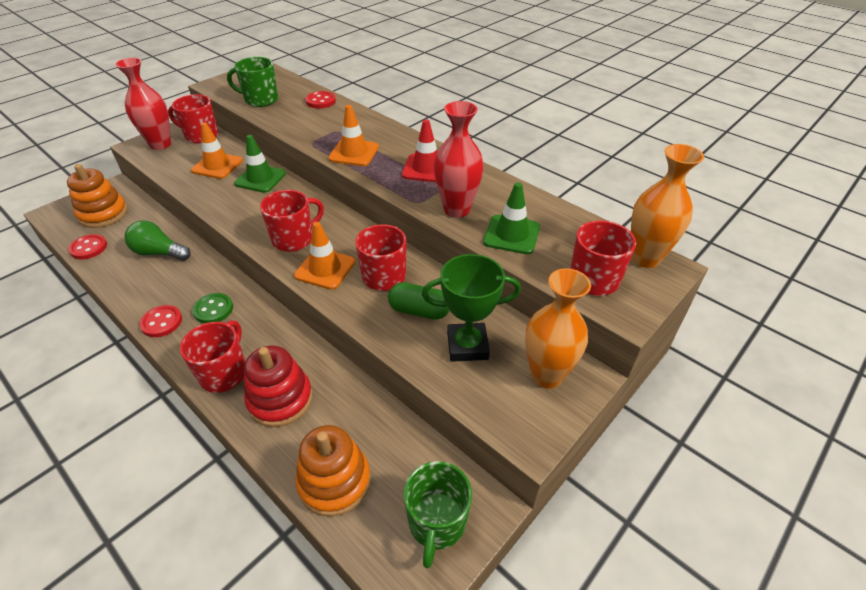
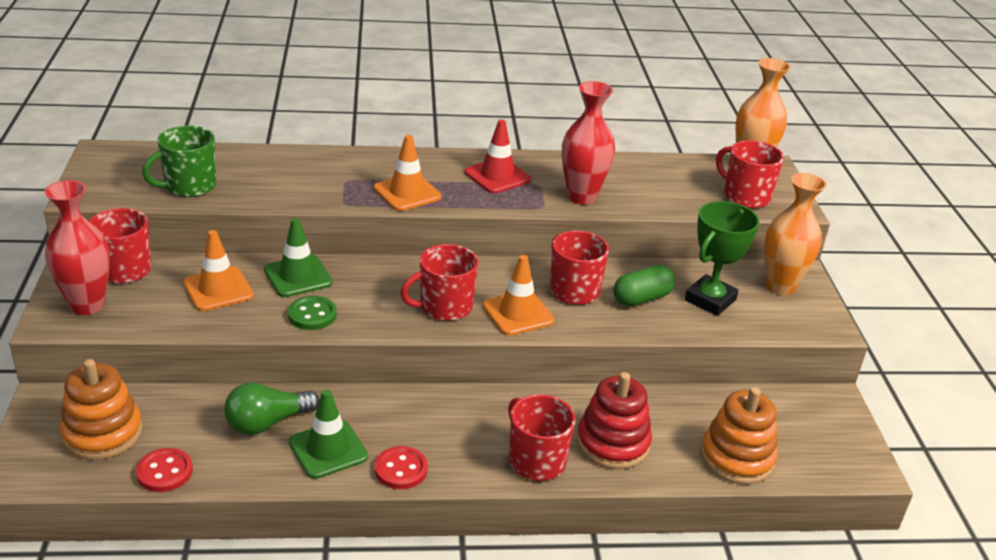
camera: 50 degrees left, 10 degrees down
green button [192,293,233,323] -> green button moved to [288,296,337,330]
red mug [260,190,324,252] -> red mug turned 120 degrees counterclockwise [400,244,478,321]
red button [305,91,336,108] -> none
green mug [403,461,472,568] -> none
green traffic cone [483,182,540,254] -> green traffic cone moved to [289,389,368,479]

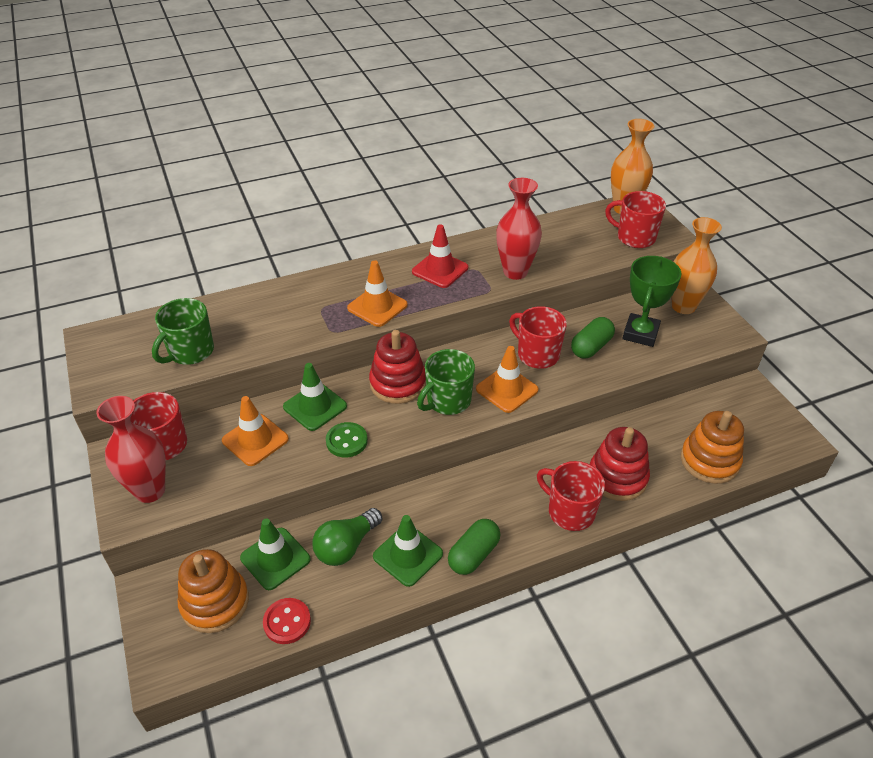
camera: 15 degrees left, 10 degrees up
red button [375,446,428,489] -> green capsule [448,519,500,575]
red mug [400,244,478,321] -> green mug [417,349,475,415]
none -> green traffic cone [240,518,311,590]
none -> red stacking toy [369,330,426,404]

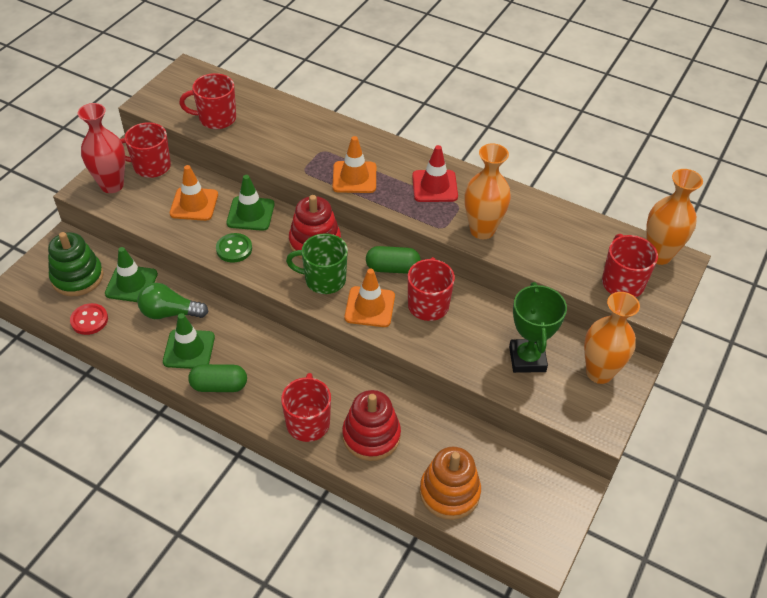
camera: 50 degrees right, 5 degrees up
green mug [152,298,214,365] -> red mug [179,73,236,129]
orange stacking toy [178,549,249,633] -> green stacking toy [48,232,104,296]
red vase [496,178,542,280] -> orange vase [464,143,511,239]
green capsule [571,317,615,359] -> green capsule moved to [366,246,421,274]
green trophy [622,256,681,347] -> green trophy turned 75 degrees counterclockwise [509,282,567,373]

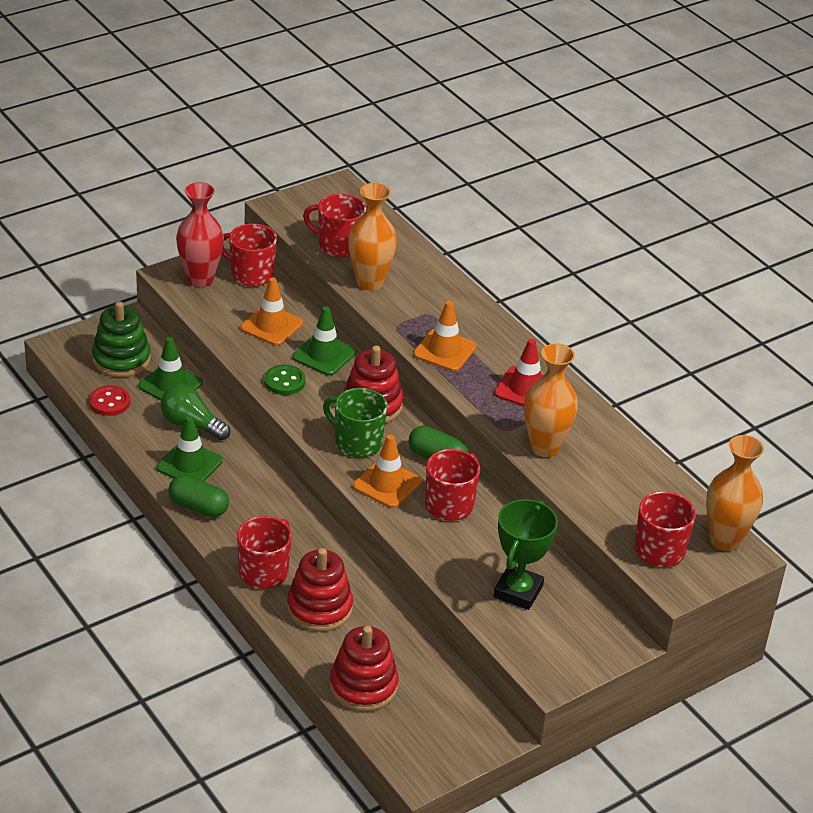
camera: 25 degrees right, 10 degrees down
orange stacking toy [420,447,481,520] -> red stacking toy [329,626,399,712]
orange vase [584,292,640,384] -> orange vase moved to [348,183,397,291]

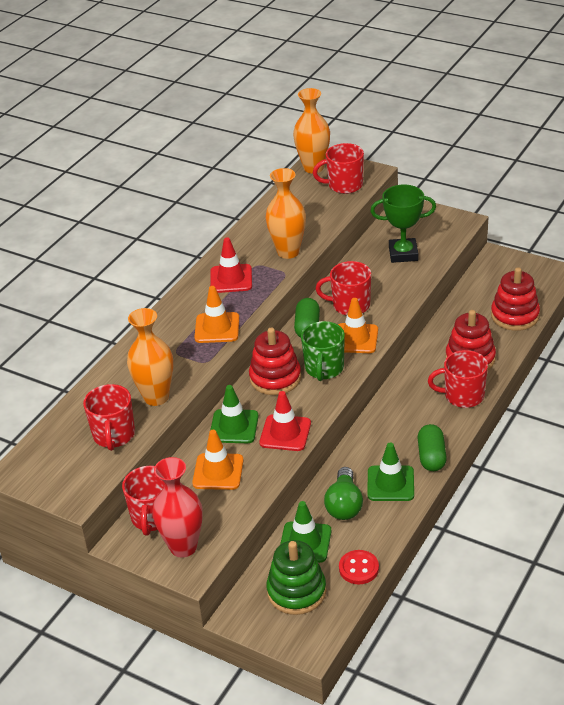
camera: 110 degrees left, 0 degrees up
green button [264,365,306,395] -> red traffic cone [259,391,311,451]

